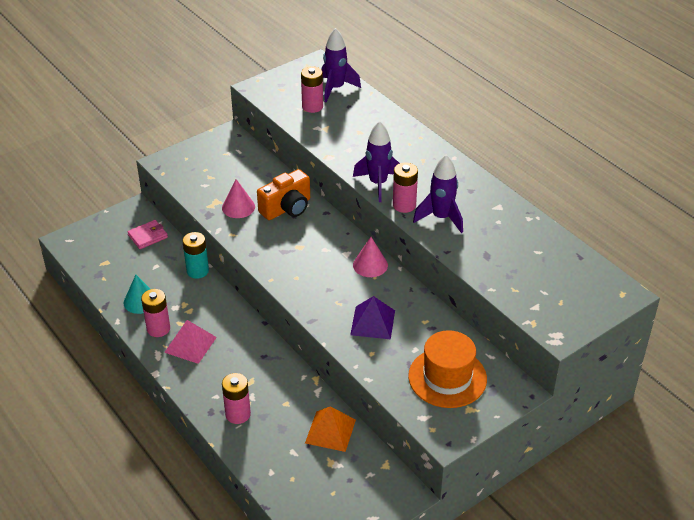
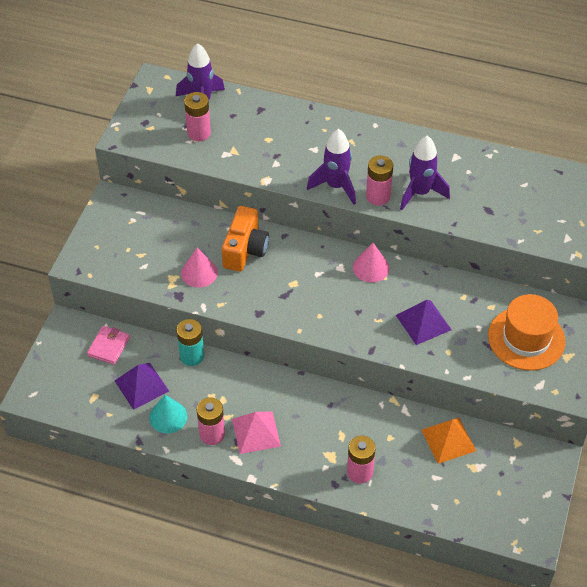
camera: 35 degrees left, 10 degrees up
none -> purple pyramid [115,363,169,410]

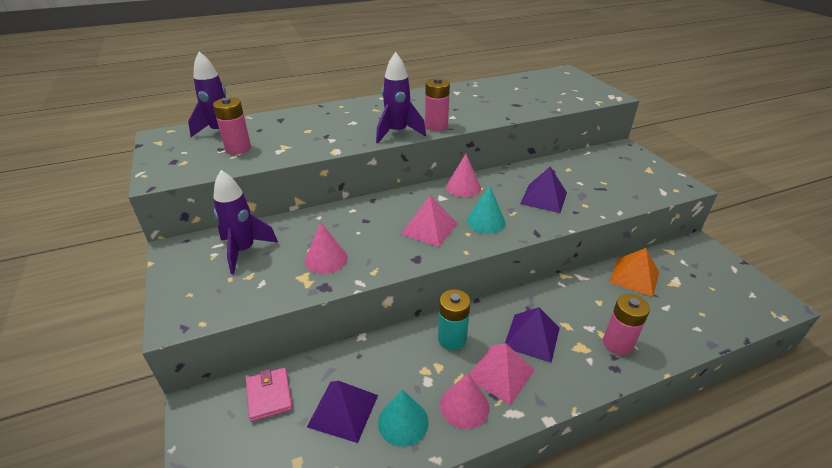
camera: 40 degrees left, 15 degrees down
turquoise battery [176,319,204,366] -> turquoise battery moved to [438,289,471,350]
pink battery [197,397,225,445] -> pink cone [440,373,489,429]
orange camera [222,206,269,272] -> none
purple rocket [400,136,450,210] -> purple rocket moved to [213,170,278,274]
orange hat [488,294,566,371] -> none
none -> pink pyramid [401,196,458,247]
none -> turquoise cone [467,186,505,234]
none -> purple pyramid [505,307,560,363]

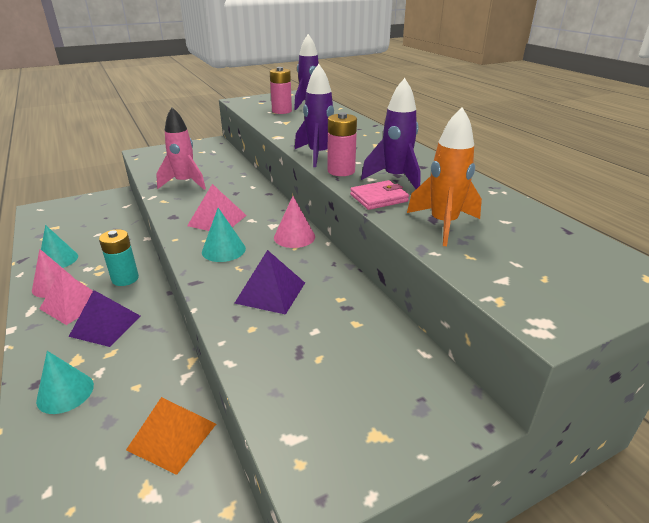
camera: 85 degrees right, 5 degrees down
purple rocket [213,170,278,274] -> purple rocket moved to [361,78,421,189]
pink wallet [246,368,293,422] -> pink wallet moved to [350,180,409,210]
pink cone [305,222,348,274] -> pink rocket [156,107,206,190]
purple pyramid [307,381,378,443] -> none
pink battery [603,294,650,355] -> turquoise cone [36,351,94,414]
none -> orange rocket [407,107,482,246]

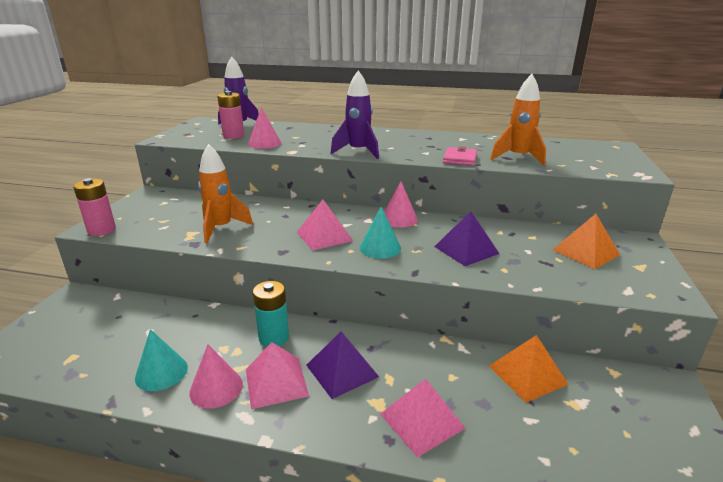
camera: 50 degrees left, 5 degrees down
turquoise cone [36,351,94,414] -> pink pyramid [380,379,465,458]
pink rocket [156,107,206,190] -> orange rocket [198,144,253,243]
pink battery [328,112,357,176] -> pink battery moved to [73,178,116,236]
purple rocket [361,78,421,189] -> none
none -> pink cone [248,107,282,149]
none -> orange pyramid [553,214,620,269]

